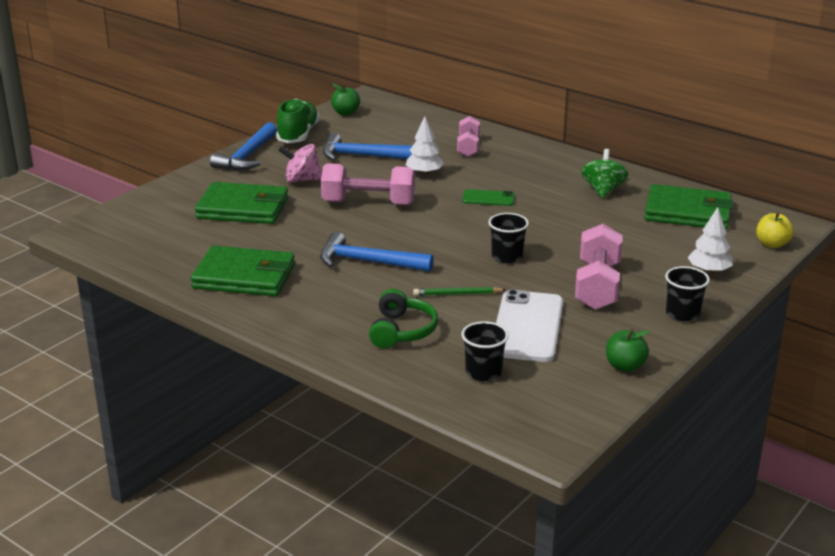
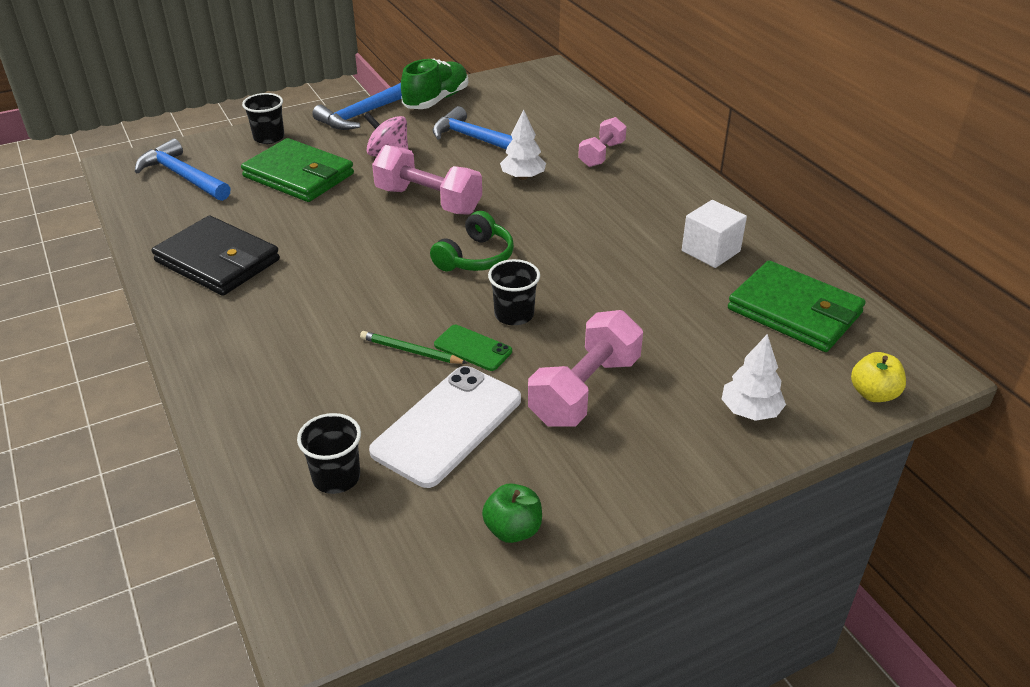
camera: 25 degrees right, 10 degrees up
green wallet [191,246,295,296] -> black wallet [151,216,280,296]
blue hammer [320,232,434,272] -> blue hammer moved to [135,139,231,201]
green apple [331,83,360,115] -> none
green headphones [369,289,438,349] -> green headphones moved to [430,211,514,271]
green phone [462,189,515,206] -> green phone moved to [434,325,512,371]
green spinning top [581,149,628,198] -> white cube [682,200,747,268]
black cup [665,266,710,322] -> black cup moved to [242,93,284,144]

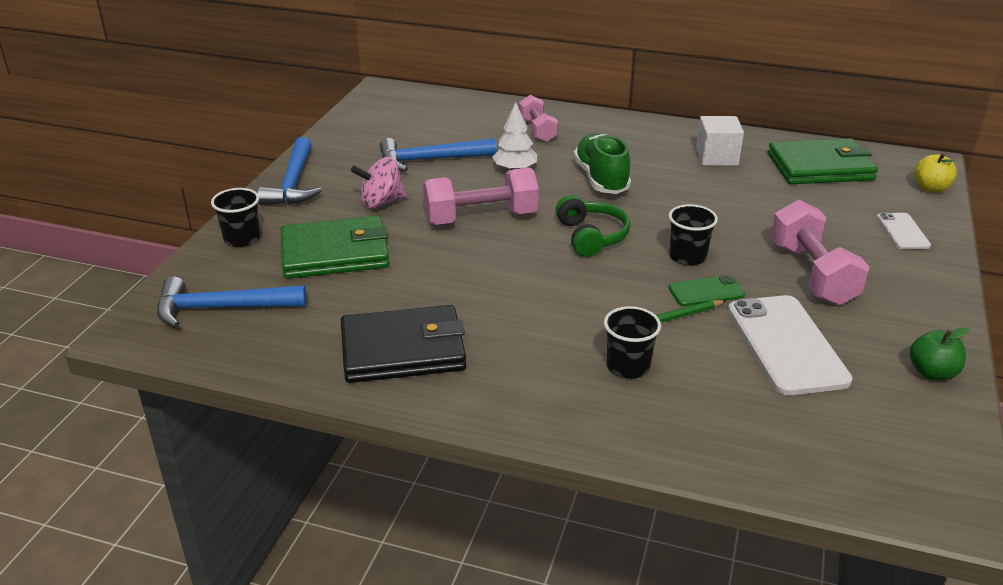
camera: 45 degrees left, 5 degrees down
black cup [297,413,361,494] -> black cup moved to [604,306,661,379]
green shoe [401,59,468,109] -> green shoe moved to [573,134,631,194]
white tree [722,334,786,421] -> white phone [877,213,931,249]

